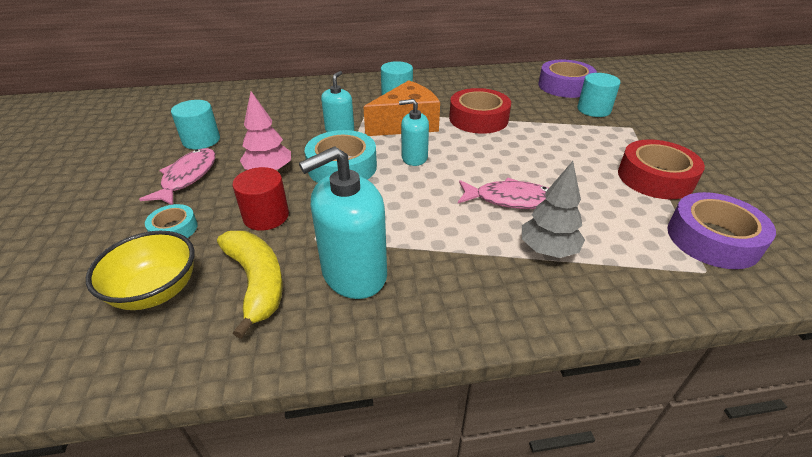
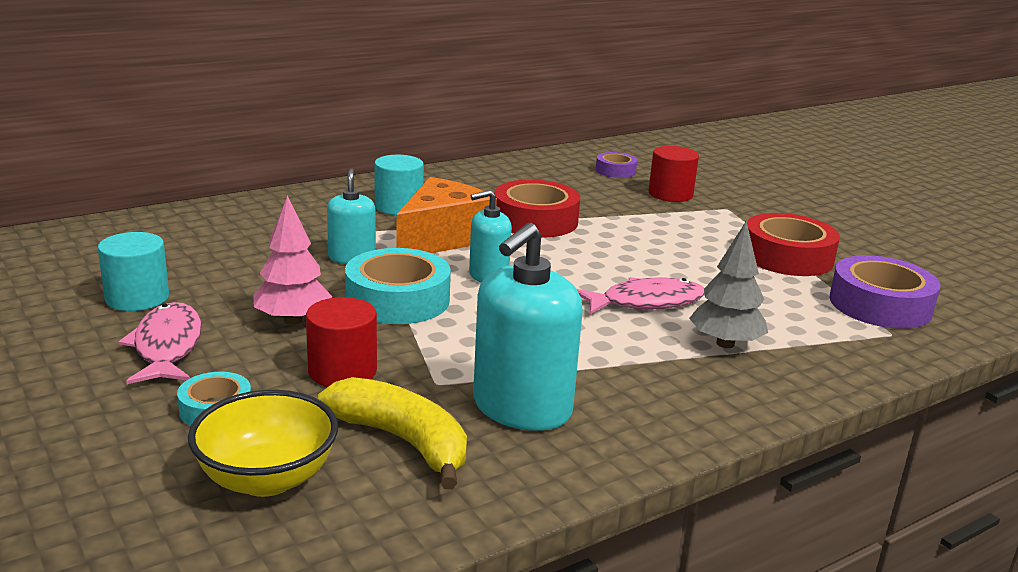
camera: 25 degrees left, 15 degrees down
purple tape [538,60,597,98] -> purple tape [596,152,637,178], size x0.55
turquoise cylinder [577,73,621,117] -> red cylinder [648,146,699,202]

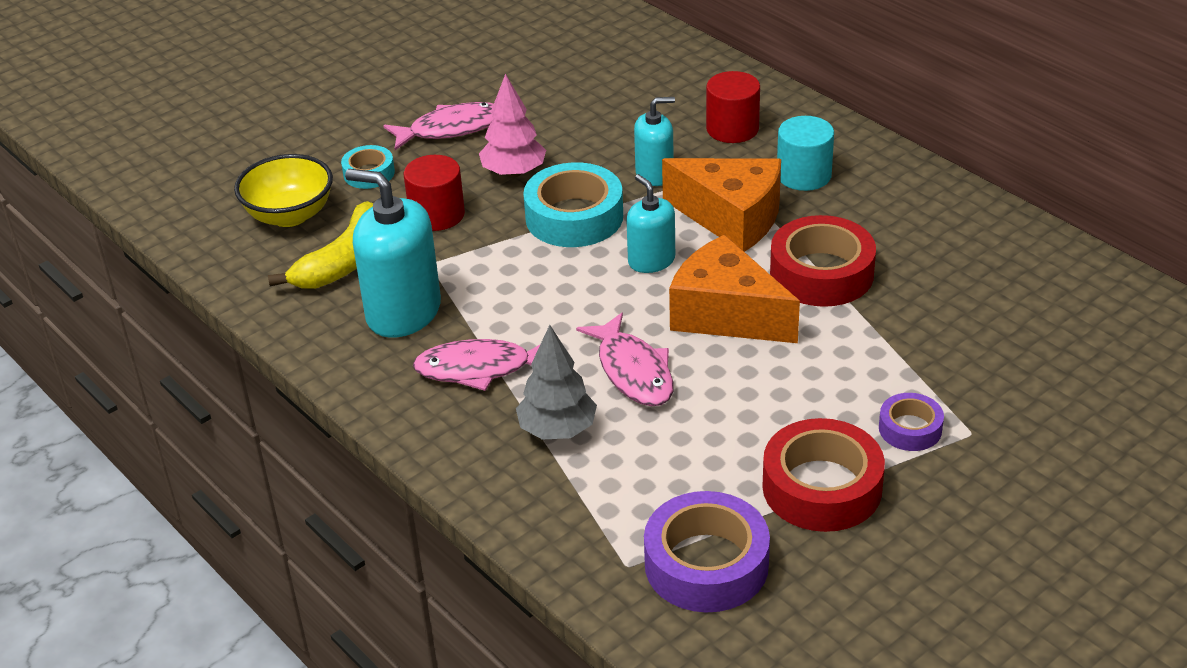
camera: 85 degrees right, 15 degrees up
turquoise cylinder [98,232,169,311] -> none
purple tape [596,152,637,178] -> purple tape moved to [879,393,944,451]
red cylinder [648,146,699,202] -> red cylinder moved to [706,71,760,143]
none -> pink fish [413,339,540,391]
none -> orange cheese [669,235,800,343]

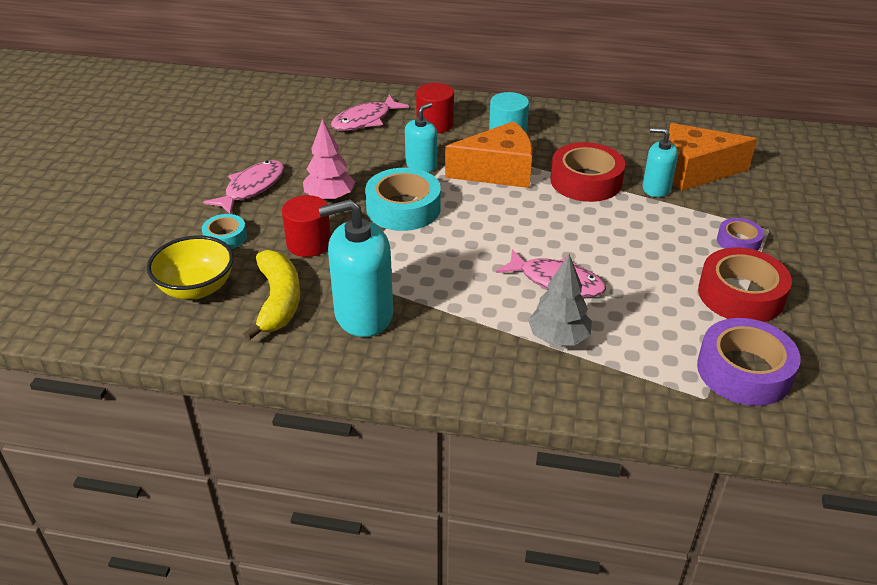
camera: 40 degrees left, 0 degrees up
pink fish [413,339,540,391] -> pink fish moved to [331,95,409,131]
turquoise soap dispenser [626,174,675,273] -> turquoise soap dispenser moved to [642,128,678,197]
orange cheese [669,235,800,343] -> orange cheese moved to [669,123,757,191]

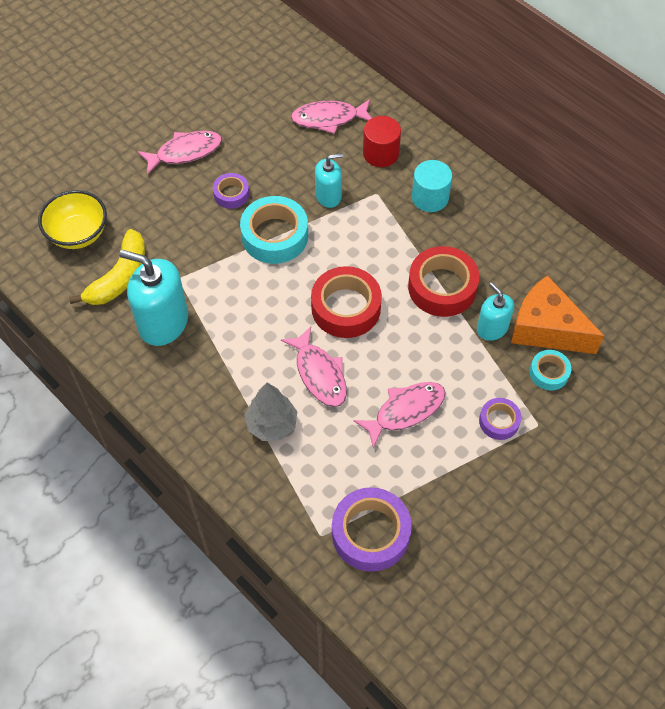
camera: 35 degrees right, 20 degrees up
turquoise tape [202,214,247,249] -> turquoise tape moved to [530,350,571,391]
red cylinder [282,195,331,257] -> none
pink tree [303,119,355,202] -> purple tape [213,173,249,209]
orange cheese [445,121,533,188] -> none
red tape [698,247,792,322] -> red tape moved to [311,266,382,338]
none -> pink fish [354,382,446,449]

